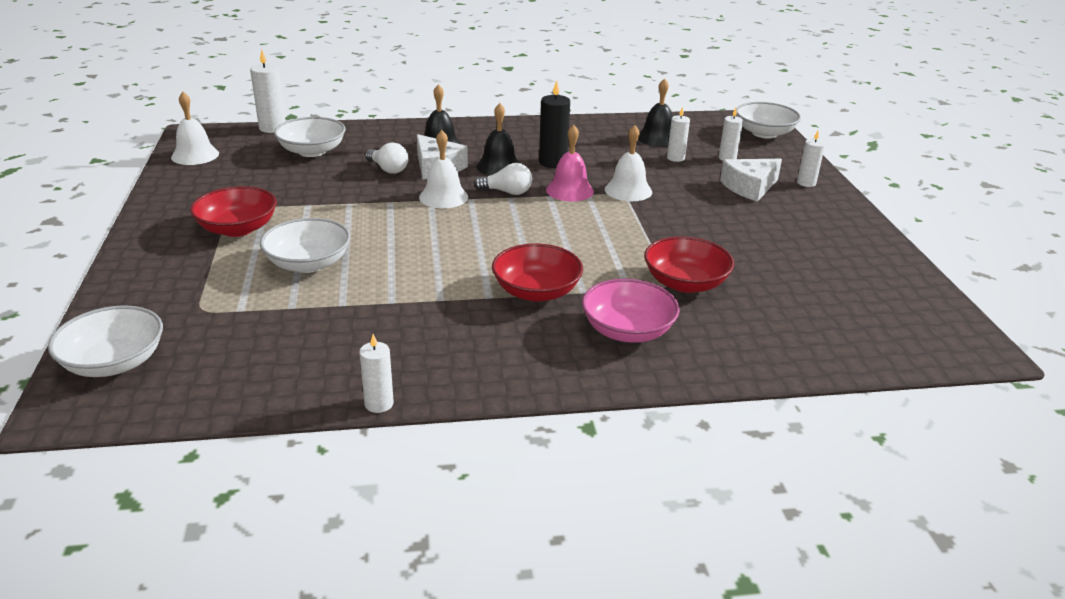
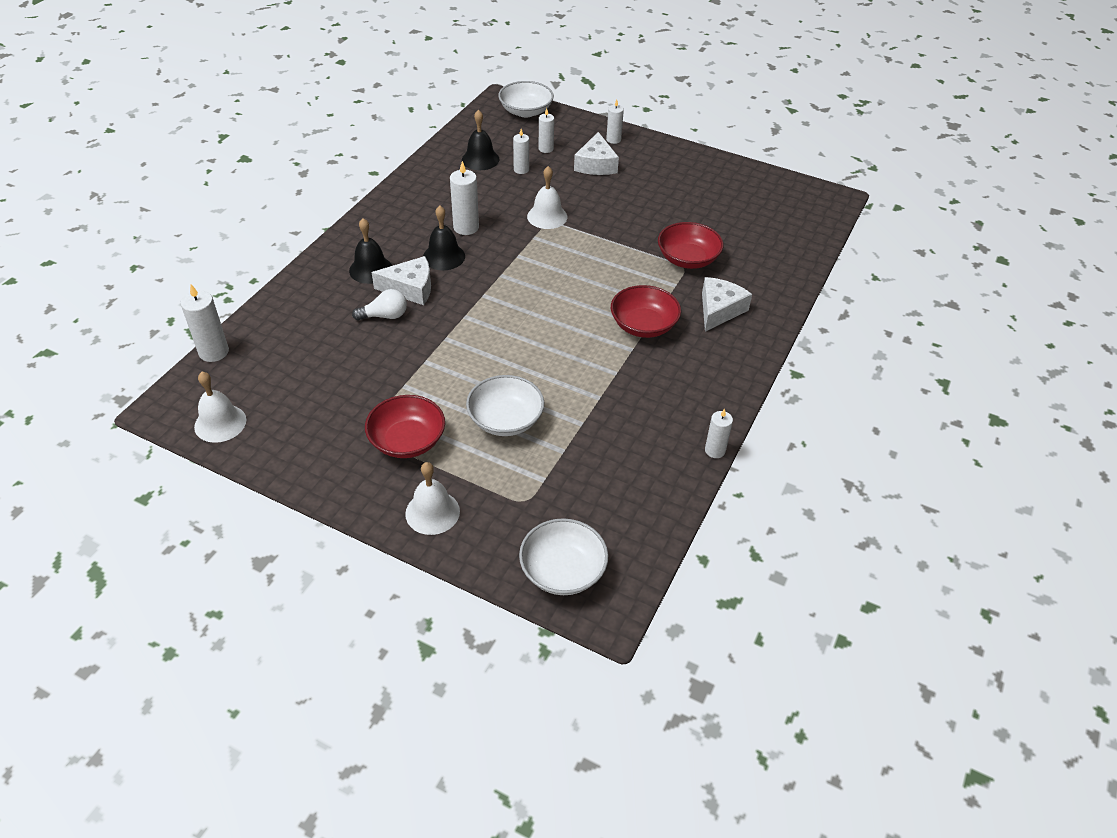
camera: 55 degrees left, 15 degrees up
white bowl [274,117,346,157] -> none
white bell [419,130,468,208] -> white bell moved to [405,462,460,535]
white light bulb [474,163,532,195] -> none
black candle [539,80,570,168] -> white candle [450,161,479,235]
pink bell [546,125,594,201] -> none
pink bowl [582,279,680,343] -> white cheese [702,277,752,332]

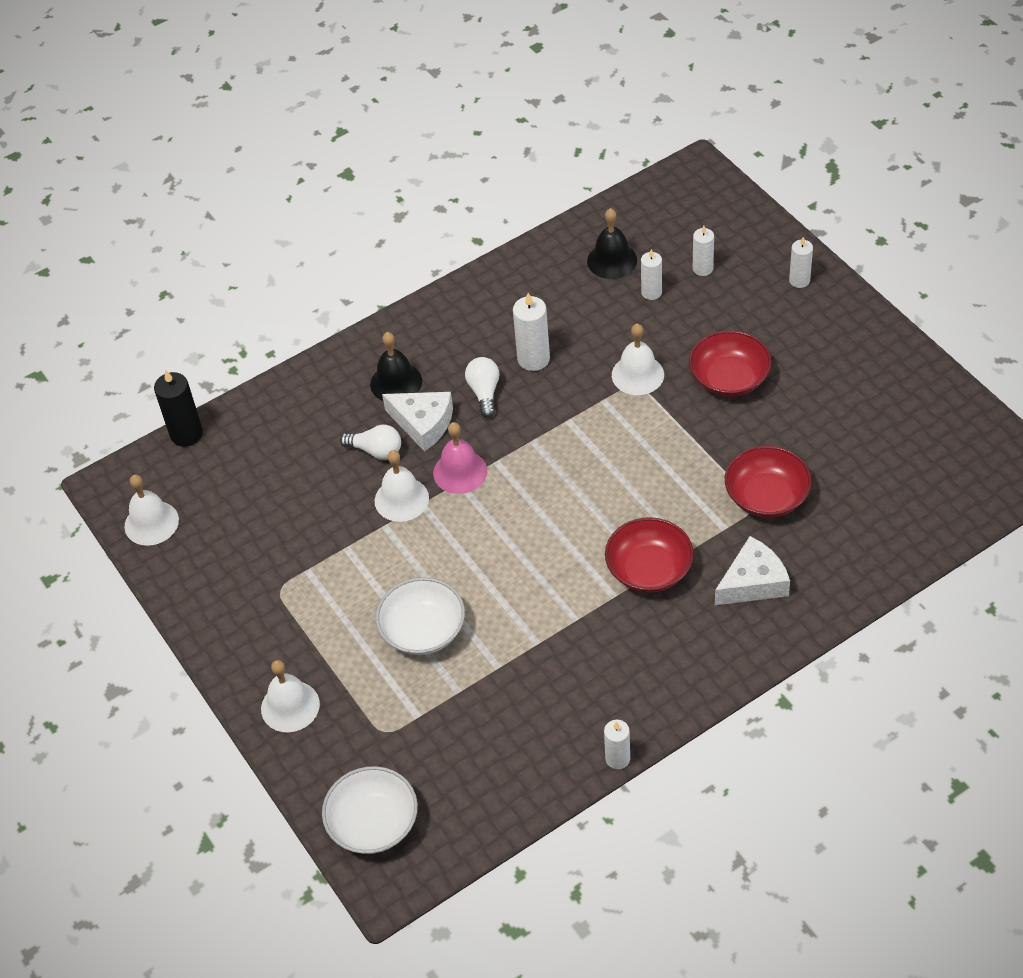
camera: 35 degrees right, 5 degrees up
white candle [181,284,229,362] -> black candle [154,370,203,447]
red bowl [365,395,445,458] -> red bowl moved to [689,330,772,397]
black bell [423,206,465,270] -> white light bulb [465,357,500,418]
white bowl [498,81,554,118] -> none
white cheese [574,132,619,175] -> none
none -> white bell [375,450,429,522]
none -> pink bell [433,422,487,494]

